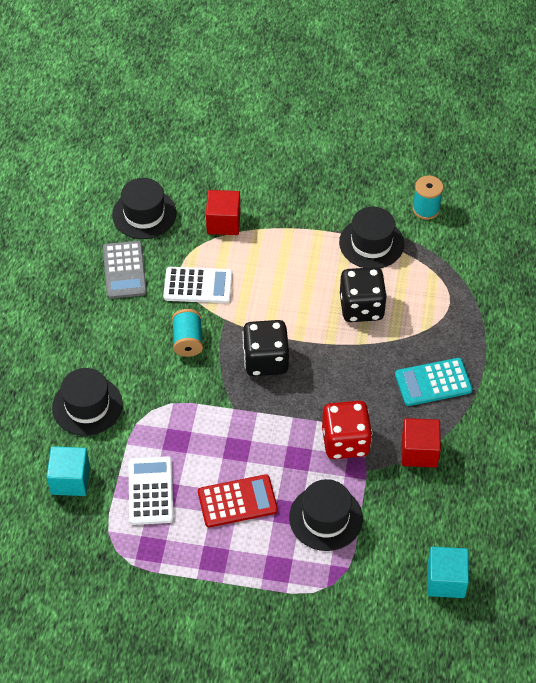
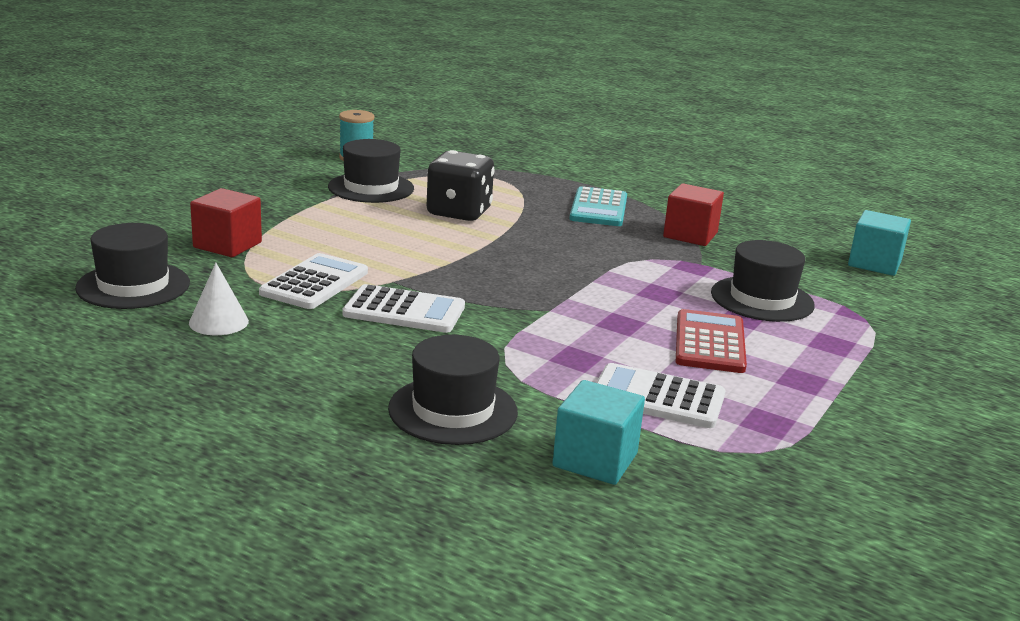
camera: 70 degrees left, 30 degrees down
grey calculator [103,241,147,299] -> white cone [189,263,249,335]
turquoise spool [172,309,203,357] -> white calculator [342,284,465,333]
black dice [242,320,289,376] -> none
red dice [322,401,372,459] -> none

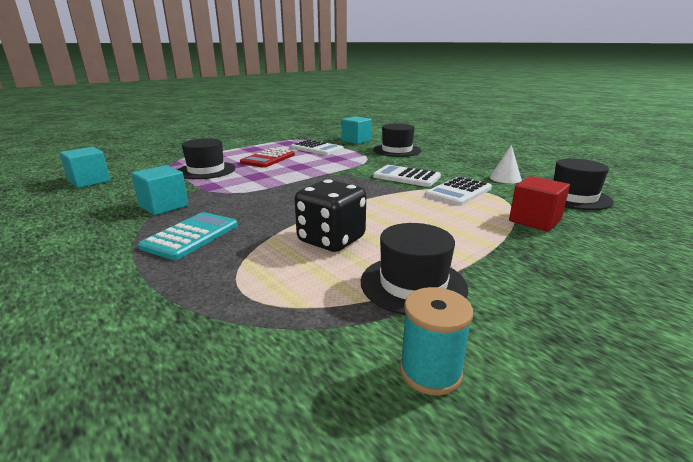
camera: 160 degrees left, 0 degrees up
red cube [663,183,724,246] -> turquoise cube [131,165,189,215]

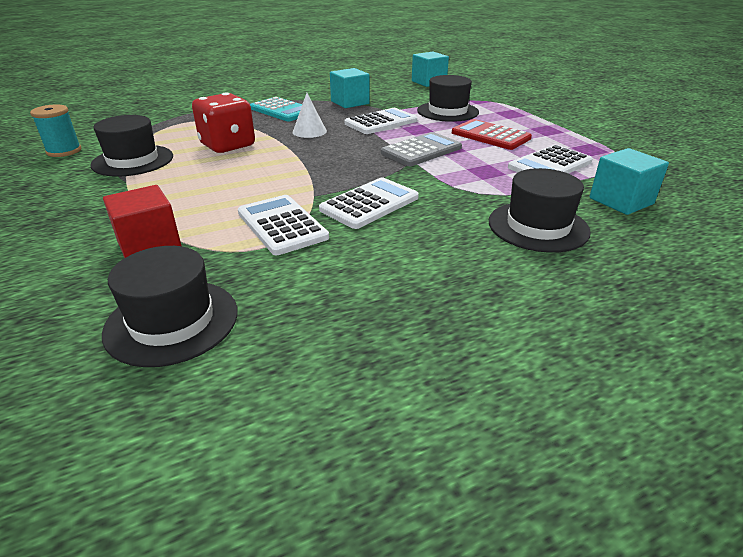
camera: 105 degrees right, 10 degrees up
black dice [295,179,366,252] -> red dice [192,92,255,153]
white cone [490,145,522,183] -> white cone moved to [292,93,327,138]
none -> white calculator [345,108,417,134]
none -> grey calculator [381,132,462,166]

